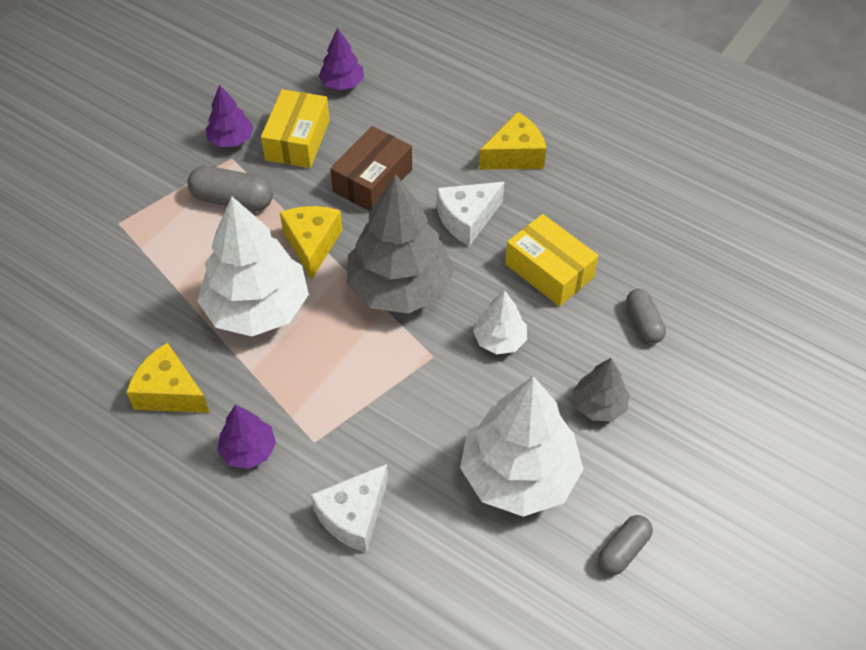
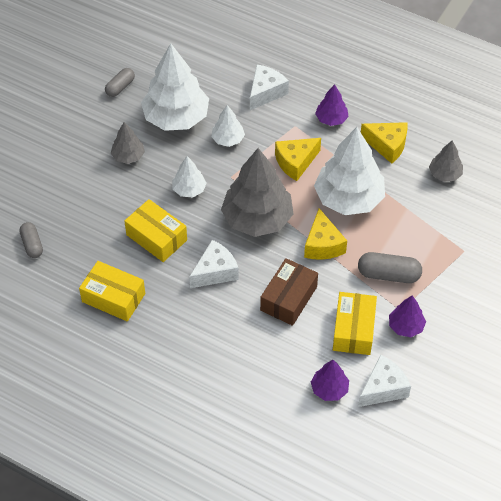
camera: 175 degrees right, 0 degrees up
yellow cheese [479,112,546,170] -> yellow cheese moved to [275,138,321,181]
grey capsule [626,289,666,344] -> grey capsule moved to [19,222,43,258]
none -> yellow box [79,261,145,322]
none -> white tree [211,105,245,147]
none -> white cheese [358,355,411,407]
none -> grey tree [429,140,463,182]

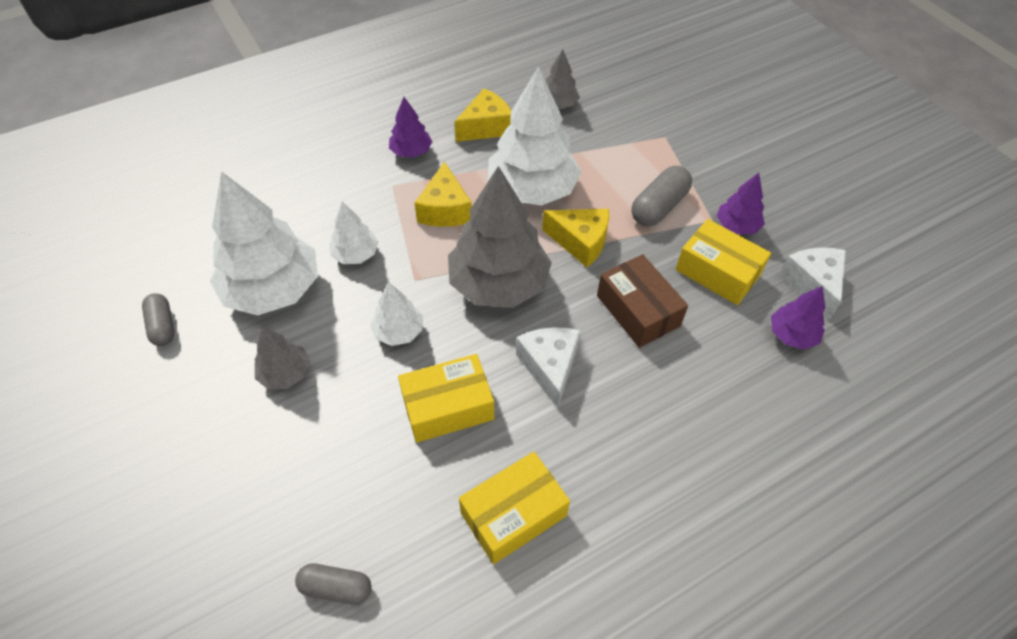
camera: 60 degrees left, 0 degrees up
white cheese [250,65,289,110] -> none

